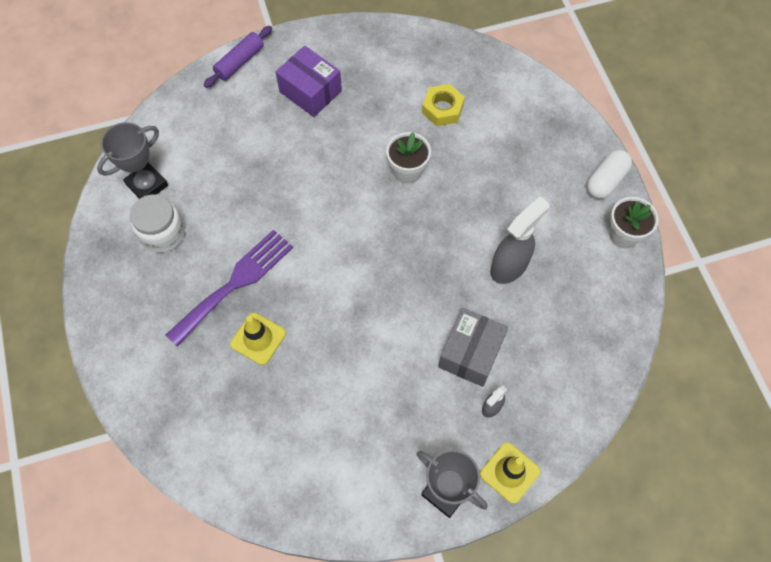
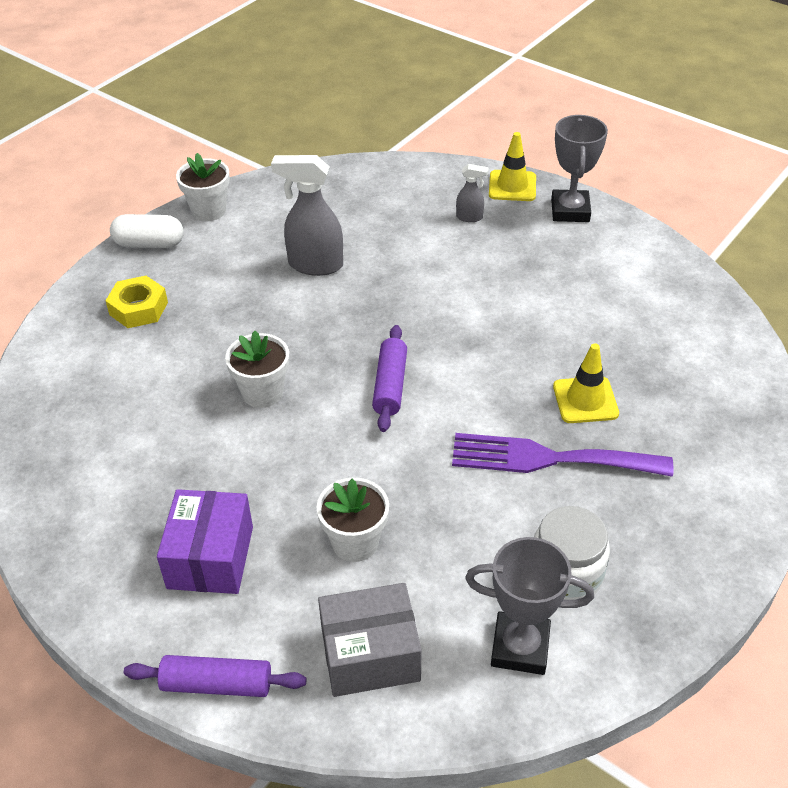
camera: 125 degrees left, 20 degrees down
yellow nut [422,84,465,126] -> yellow nut moved to [106,276,168,328]
grey box [438,308,508,387] -> grey box moved to [318,583,422,697]
none -> white flower pot [317,478,389,562]
none -> purple rolling pin [372,325,407,432]

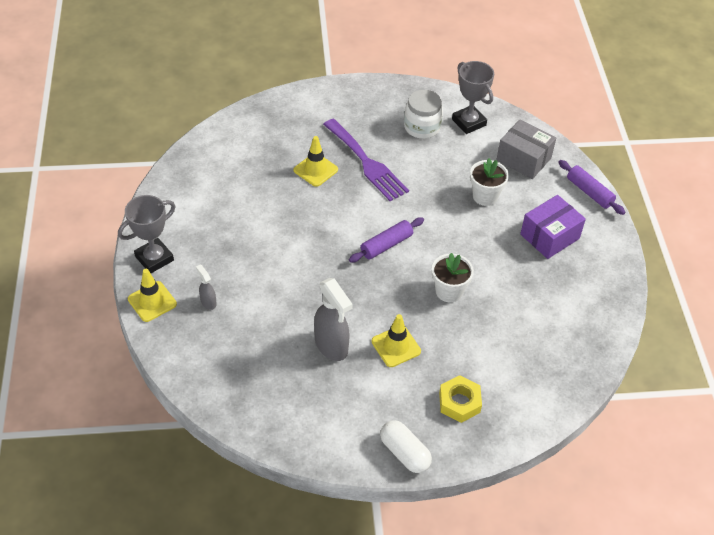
camera: 135 degrees left, 5 degrees up
white flower pot [176,153,230,221] -> none
none -> yellow traffic cone [372,314,421,367]

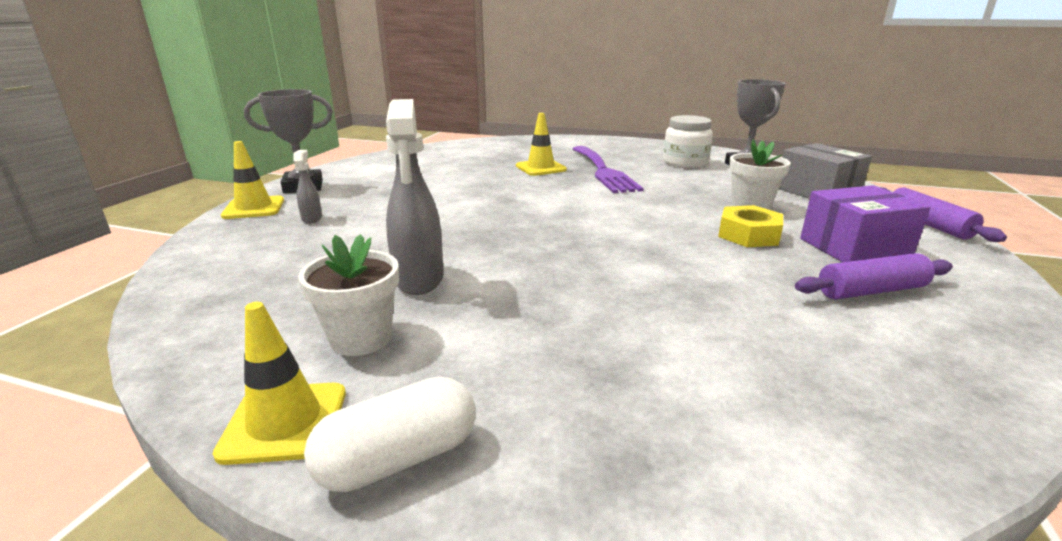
camera: 25 degrees right, 25 degrees down
purple rolling pin [349,217,424,263] -> purple rolling pin moved to [795,253,953,300]
yellow traffic cone [372,314,421,367] -> yellow traffic cone moved to [213,302,346,465]
white capsule [380,420,432,473] -> white capsule turned 75 degrees clockwise [304,376,475,492]
white flower pot [432,253,474,303] -> white flower pot moved to [299,234,399,356]
yellow nut [439,375,482,423] -> yellow nut moved to [718,205,783,247]

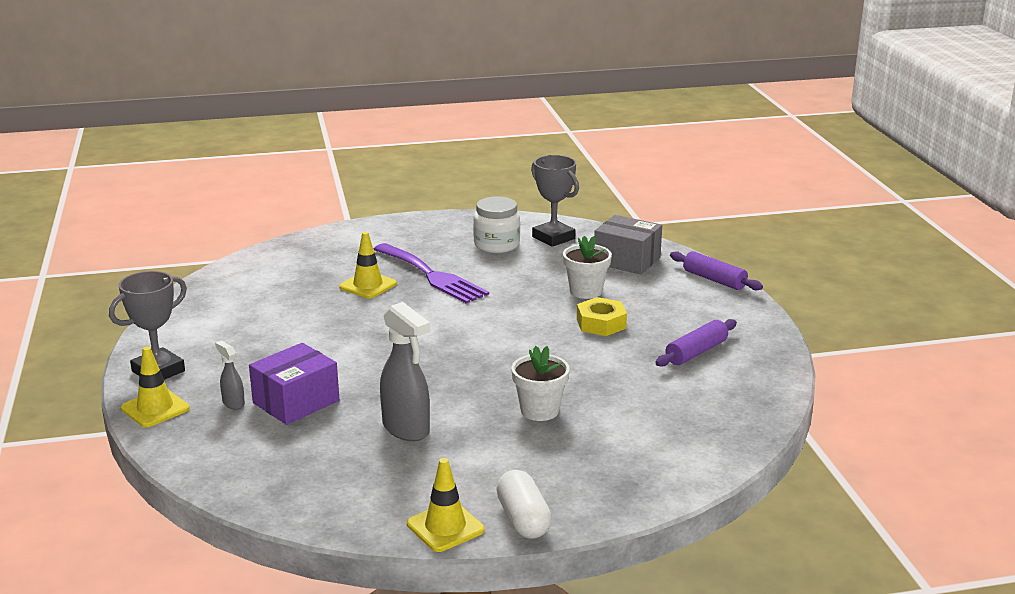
camera: 30 degrees left, 0 degrees up
white flower pot [299,234,399,356] -> white flower pot moved to [512,346,570,421]
white capsule [304,376,475,492] -> white capsule turned 45 degrees counterclockwise [496,470,552,539]
purple box [800,185,931,262] -> purple box moved to [249,343,339,425]

